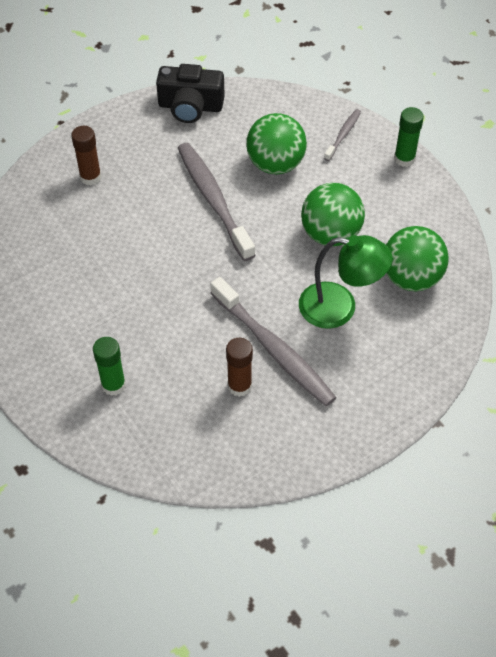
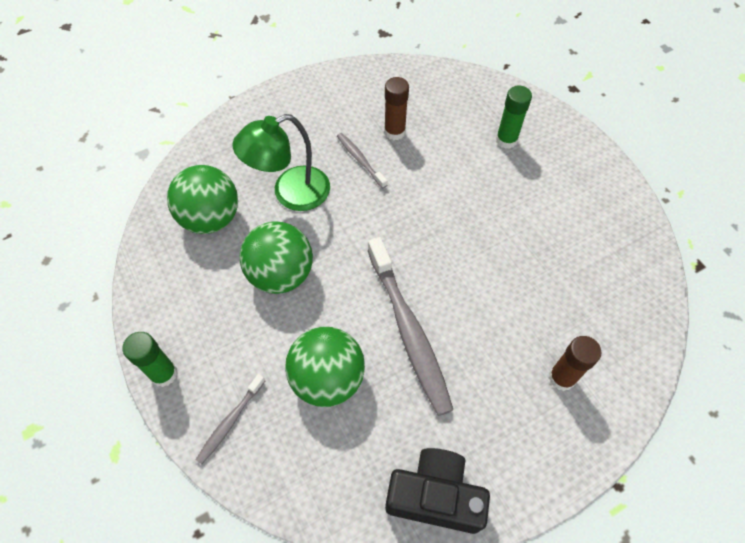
camera: 175 degrees left, 5 degrees up
grey toothbrush [211,277,336,406] -> grey toothbrush [337,133,387,189], size x0.49
green lamp [299,235,392,329] -> green lamp turned 45 degrees counterclockwise [232,114,330,211]

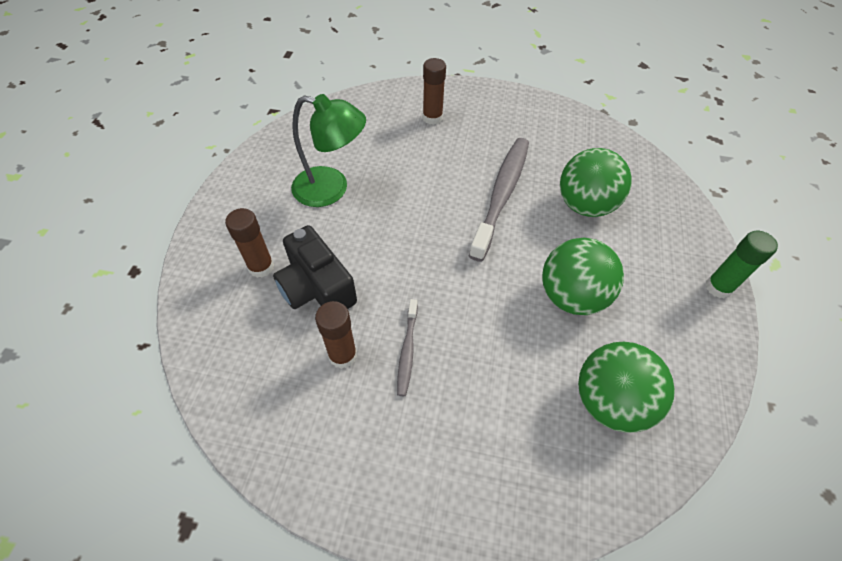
camera: 140 degrees left, 5 degrees down
grey toothbrush [196,374,265,464] -> none
green lamp [232,114,330,211] -> green lamp moved to [291,94,366,207]
black camera [385,448,490,534] -> black camera moved to [273,225,357,309]
green glue stick [496,85,532,149] -> brown glue stick [225,208,274,278]

